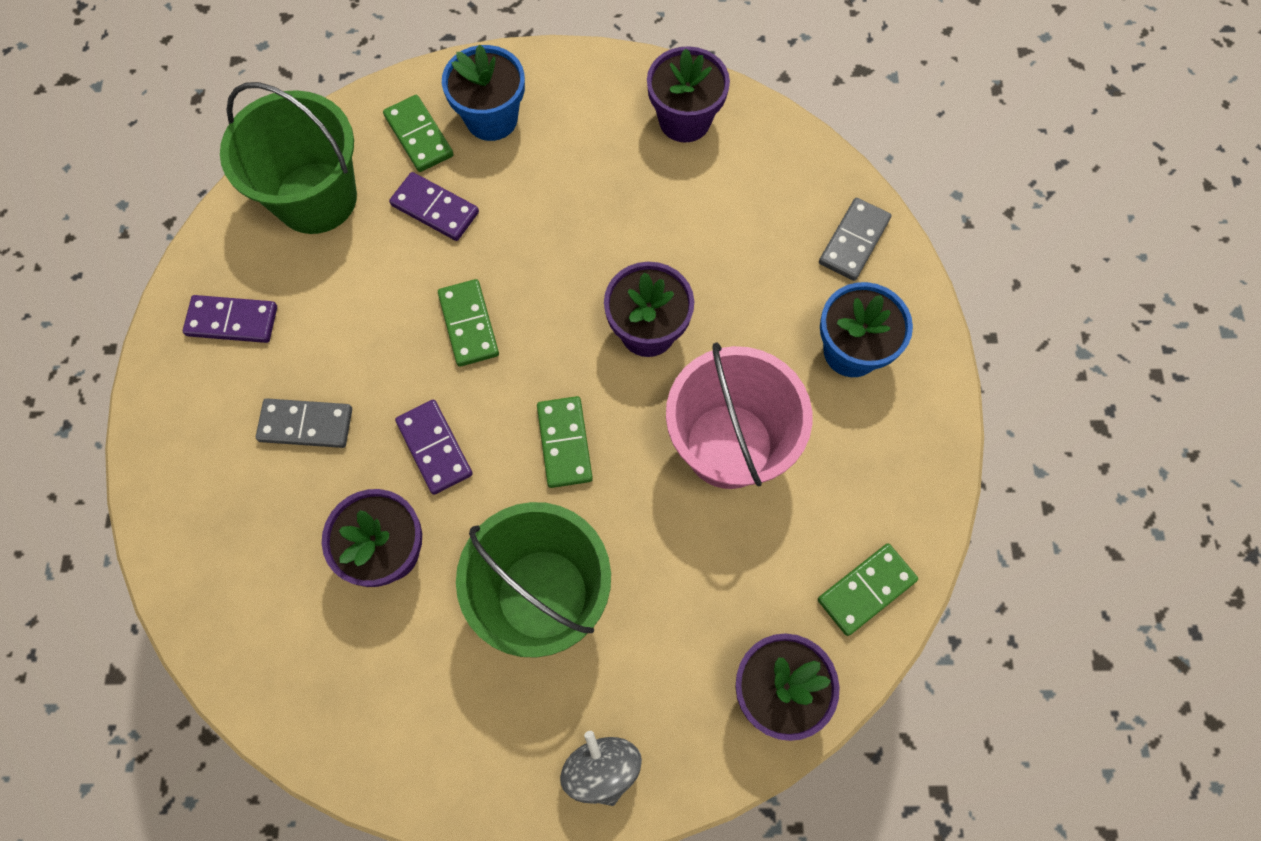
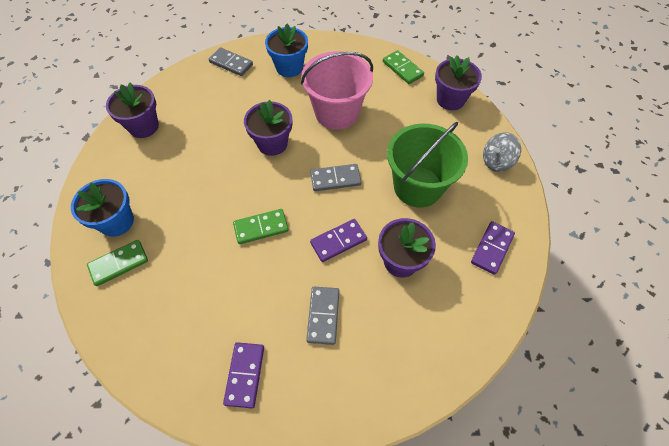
camera: 90 degrees left, 10 degrees down
green bucket [220,82,357,234] -> none
purple domino [389,172,479,241] -> purple domino moved to [471,221,515,275]
green domino [537,396,593,488] -> grey domino [310,164,361,191]

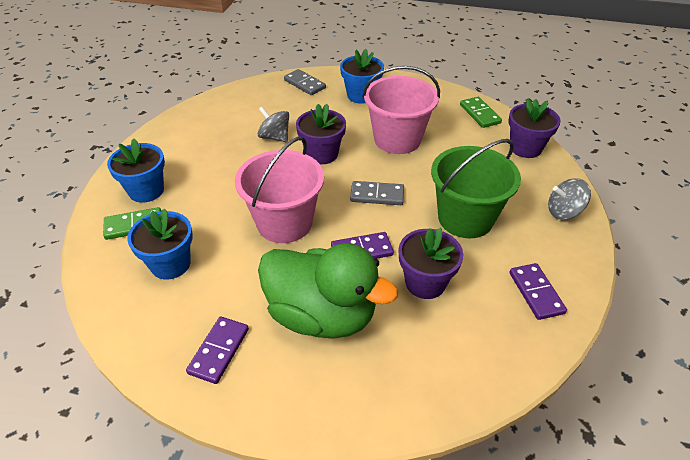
camera: 15 degrees right, 15 degrees down
purple flower pot [106,82,159,138] -> none
green domino [233,209,289,244] -> pink bucket [235,136,324,243]
grey domino [306,287,339,345] -> green duck [258,243,398,339]
purple domino [471,221,515,275] -> purple domino turned 60 degrees counterclockwise [509,263,567,320]
none -> blue flower pot [127,209,193,279]
none -> grey spinning top [258,107,289,142]

